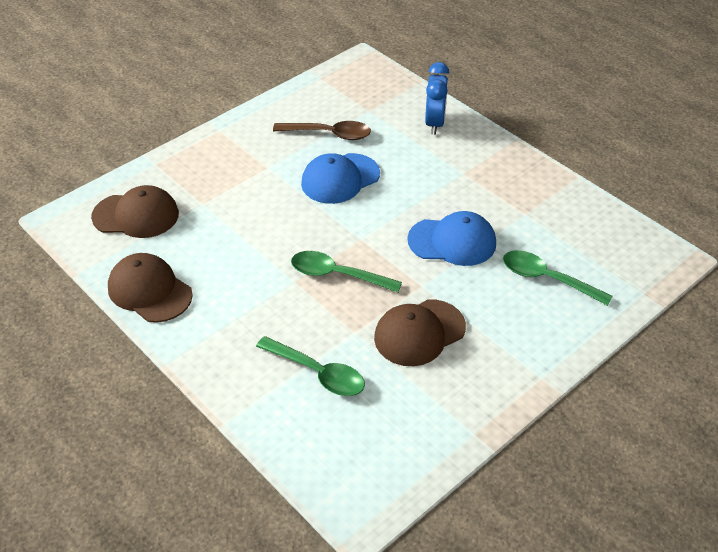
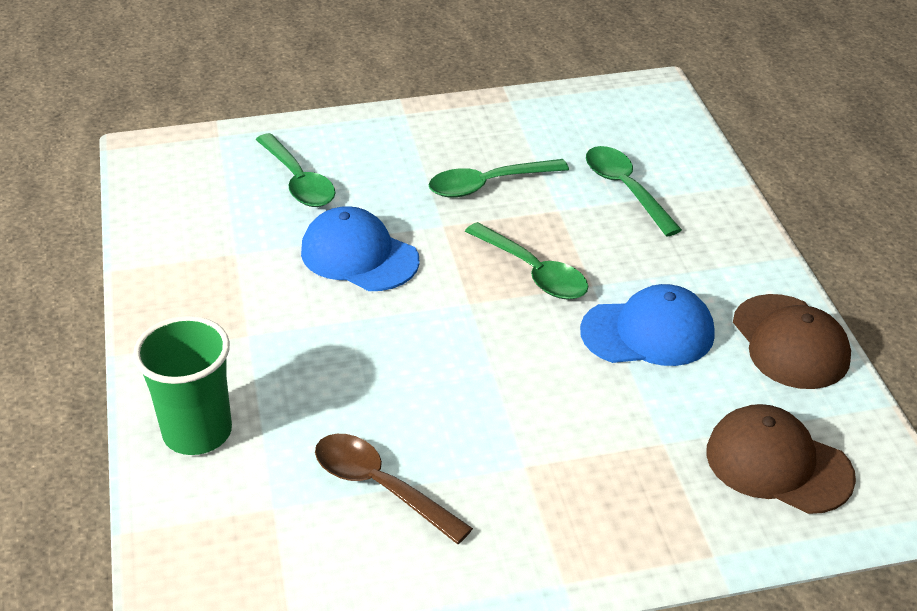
camera: 150 degrees left, 5 degrees down
blue cap [301,153,380,204] -> blue cap moved to [580,284,715,366]
brown cap [374,299,466,366] -> green spoon [428,159,569,197]
blue clock [425,62,449,135] -> green cup [133,316,232,455]

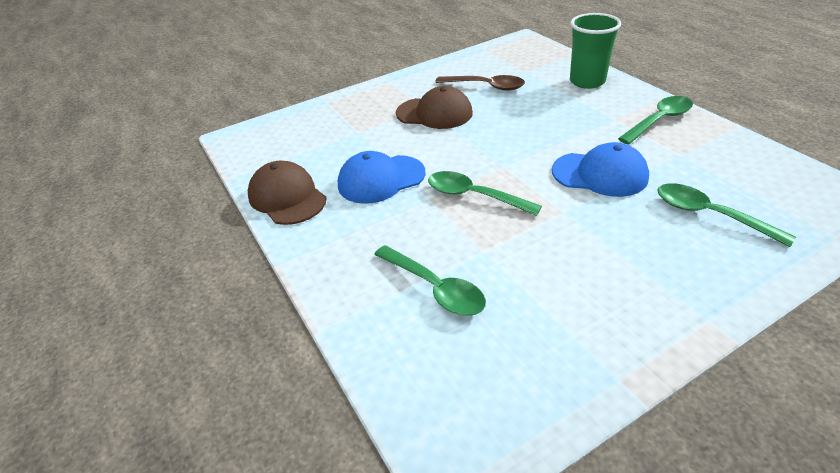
camera: 165 degrees right, 0 degrees up
green spoon [428,159,569,197] -> green spoon moved to [618,96,693,145]
brown cap [706,404,856,514] -> brown cap moved to [396,86,473,129]

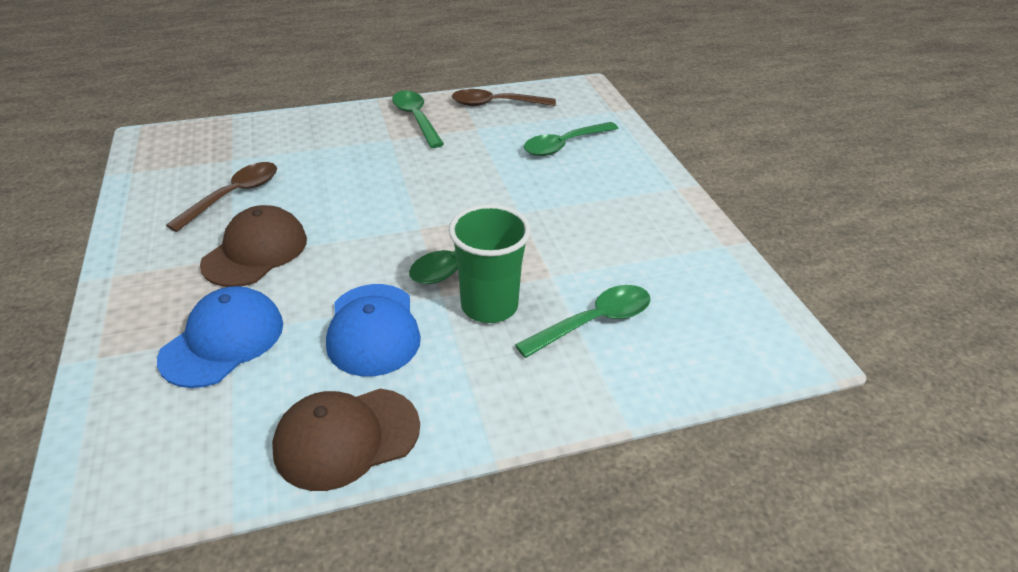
camera: 80 degrees left, 0 degrees up
blue cap [552,142,649,197] -> blue cap moved to [157,286,283,388]
green cup [570,13,621,89] -> green cup moved to [449,204,531,323]
none -> brown spoon [452,89,556,106]

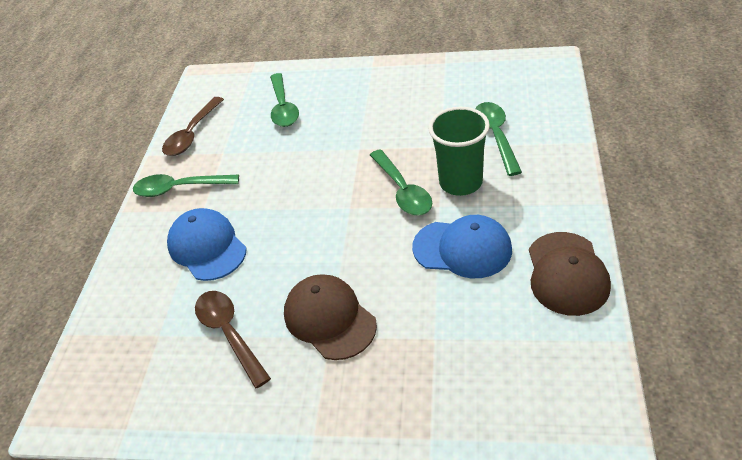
camera: 60 degrees left, 5 degrees up
blue cap [157,286,283,388] -> blue cap moved to [167,208,247,281]

